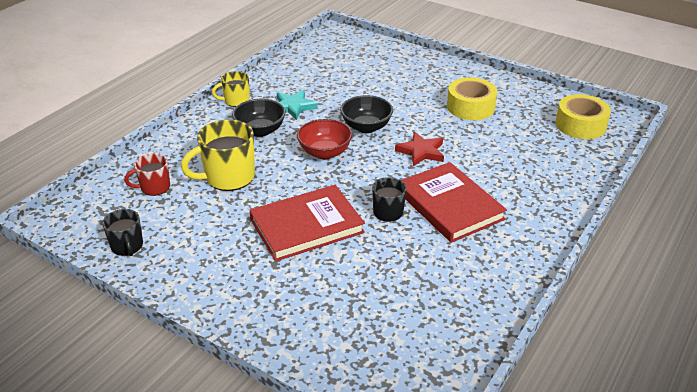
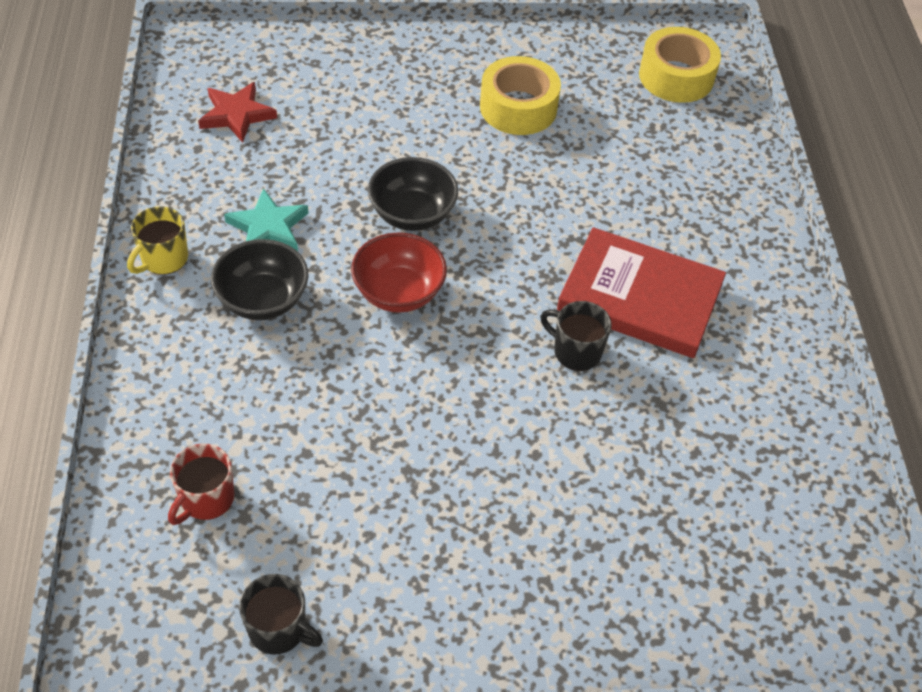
camera: 40 degrees left, 15 degrees up
yellow mug [181,120,255,191] -> none
red book [249,185,365,262] -> none
red star [395,132,444,166] -> red star moved to [198,82,277,143]

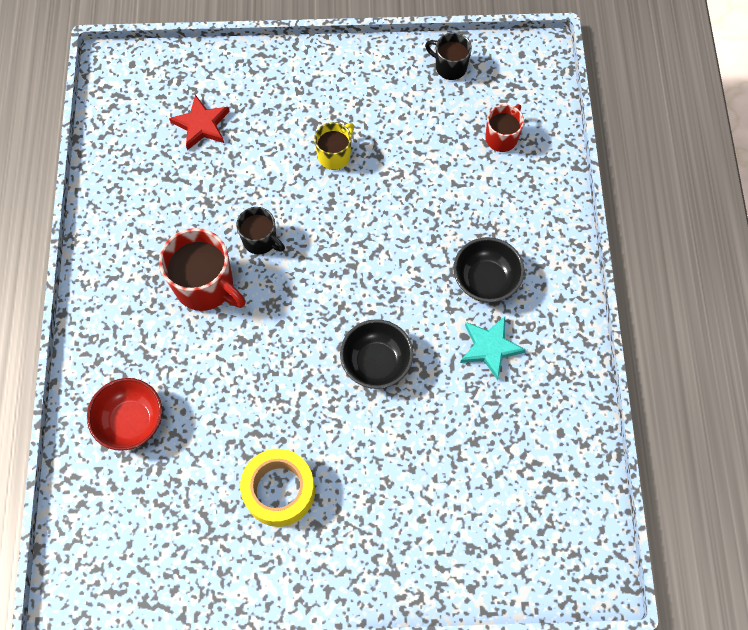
camera: 175 degrees left, 15 degrees up
yellow mug [127,206,188,275] -> yellow mug moved to [314,122,354,170]
red star [198,82,277,143] -> red star moved to [169,95,230,150]
red bowl [351,233,447,313] -> red bowl moved to [87,378,162,451]
red book [557,227,726,358] -> red mug [159,228,245,311]
yellow tape [639,27,721,103] -> none

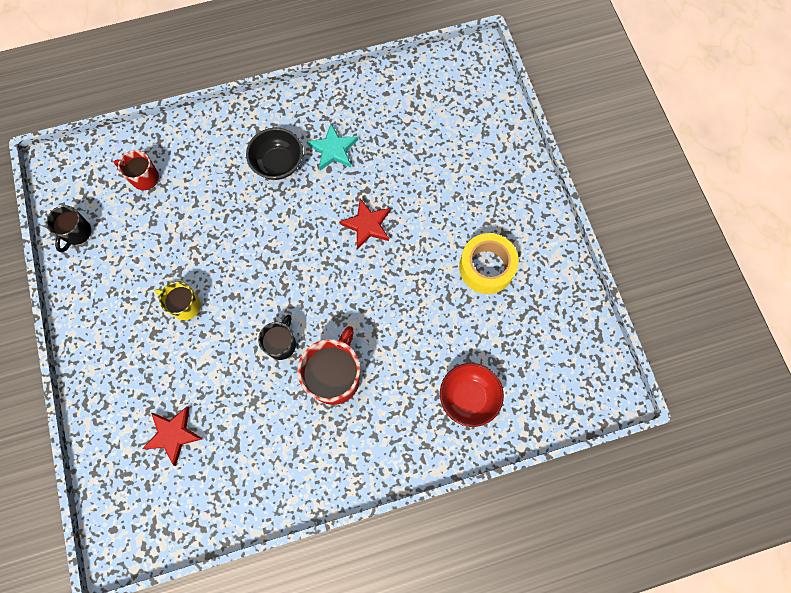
camera: 105 degrees left, 5 degrees up
black bowl [340,319,413,389] -> red star [339,199,390,250]

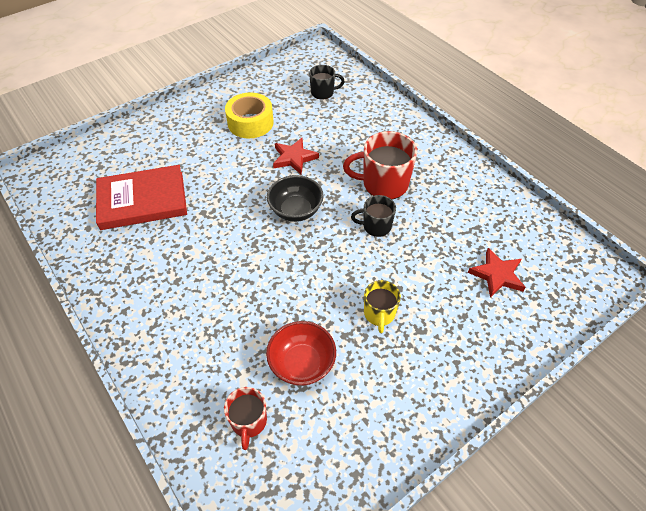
camera: 110 degrees left, 20 degrees down
black mug [46,205,91,252] -> black mug moved to [309,65,345,100]
black bowl [246,128,303,180] -> black bowl moved to [267,175,324,222]
turquoise star [307,124,358,170] -> none
red star [339,199,390,250] -> red star moved to [273,138,319,175]
red bowl [440,363,504,427] -> red bowl moved to [266,321,336,386]
none -> red book [96,165,187,230]

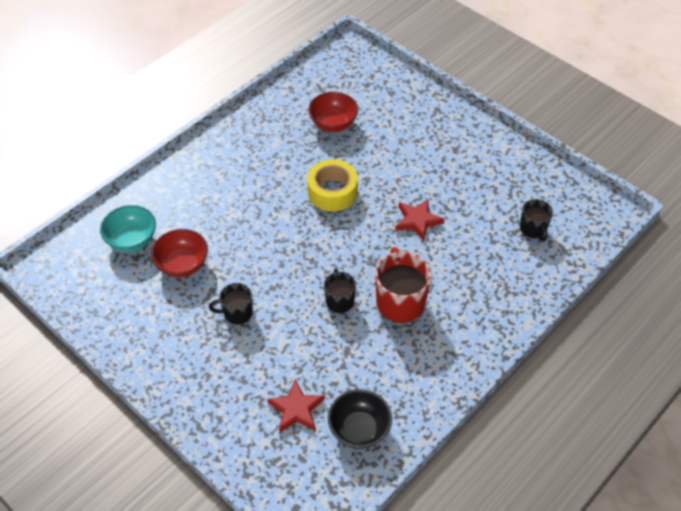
camera: 80 degrees right, 0 degrees up
red book [96,165,187,230] -> red bowl [308,92,358,132]
red mug [224,387,267,450] -> turquoise bowl [100,205,156,252]
yellow tape [225,93,273,138] -> yellow tape moved to [307,159,358,212]
black bowl [267,175,324,222] -> black bowl moved to [328,389,392,449]
yellow mug [364,280,401,333] -> black mug [209,283,253,325]

